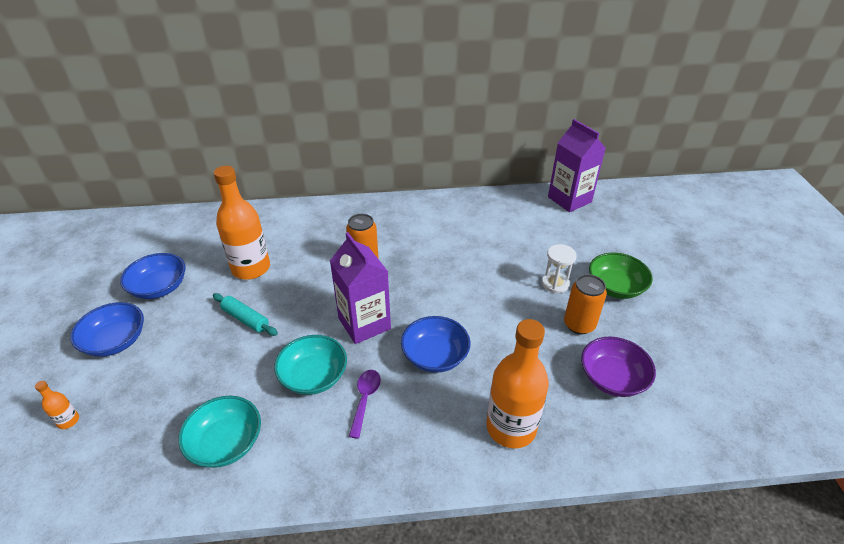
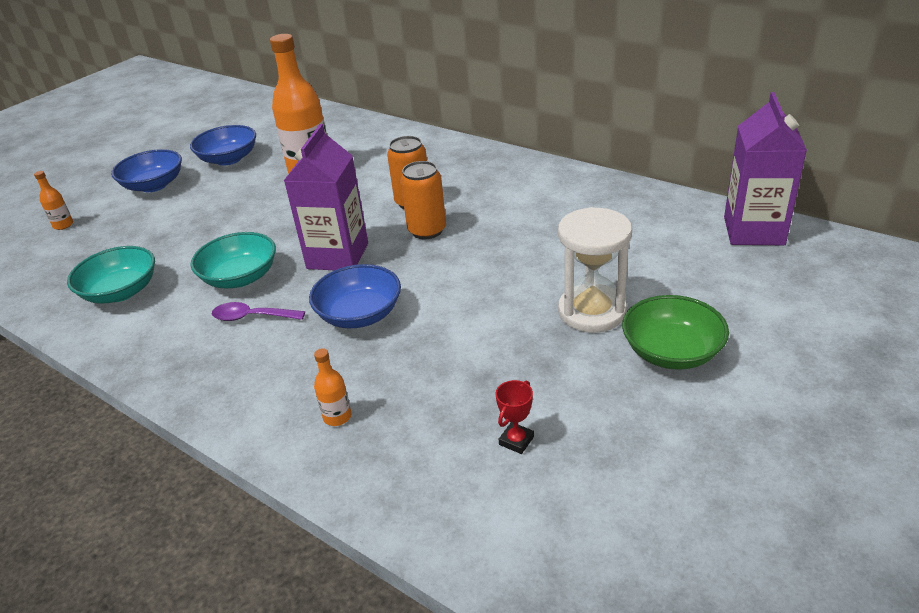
camera: 45 degrees right, 5 degrees down
turquoise rolling pin [213,293,278,336] -> none
purple spoon [349,370,381,439] -> purple spoon turned 135 degrees counterclockwise [212,302,305,321]
orange bottle [486,319,549,448] -> orange bottle [314,348,351,426], size x0.42
white hourglass [542,244,577,293] -> white hourglass [558,207,632,333], size x1.59
orange can [564,274,607,334] -> orange can moved to [400,161,446,239]
purple bowl [581,336,656,397] -> red trophy [496,380,534,454]

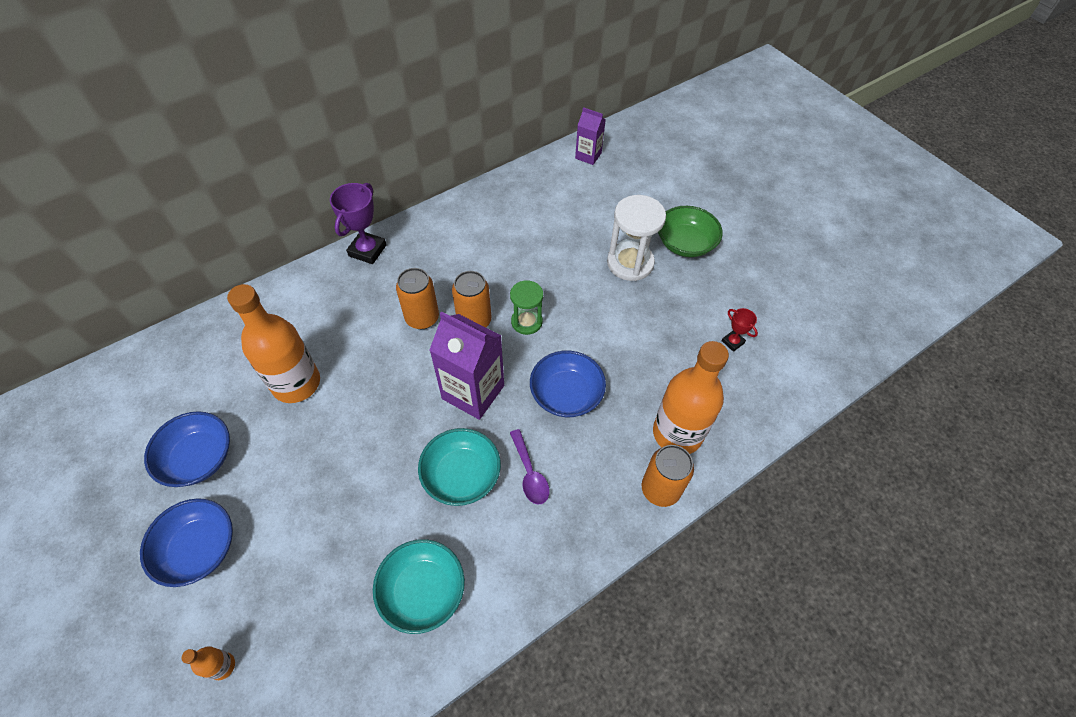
camera: 75 degrees left, 20 degrees up
purple spoon [212,302,305,321] -> purple spoon turned 45 degrees counterclockwise [510,429,549,504]
orange bottle [314,348,351,426] -> orange bottle [653,341,729,454], size x2.41
purple carton [724,92,807,245] -> purple carton [575,107,606,165], size x0.57
none -> purple trophy [330,183,387,264]
none -> green hourglass [510,280,543,335]
none -> orange can [642,445,694,507]

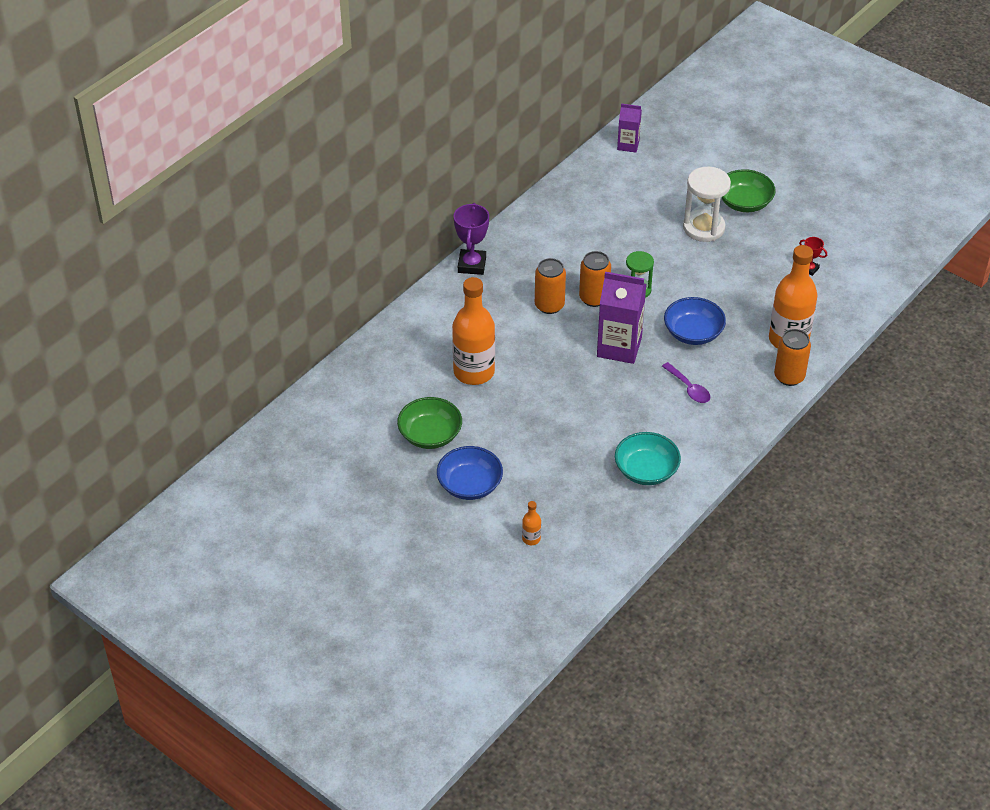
camera: 15 degrees left, 10 degrees down
blue bowl [144,411,230,487] -> green bowl [397,397,462,449]
turquoise bowl [418,428,501,506] -> none

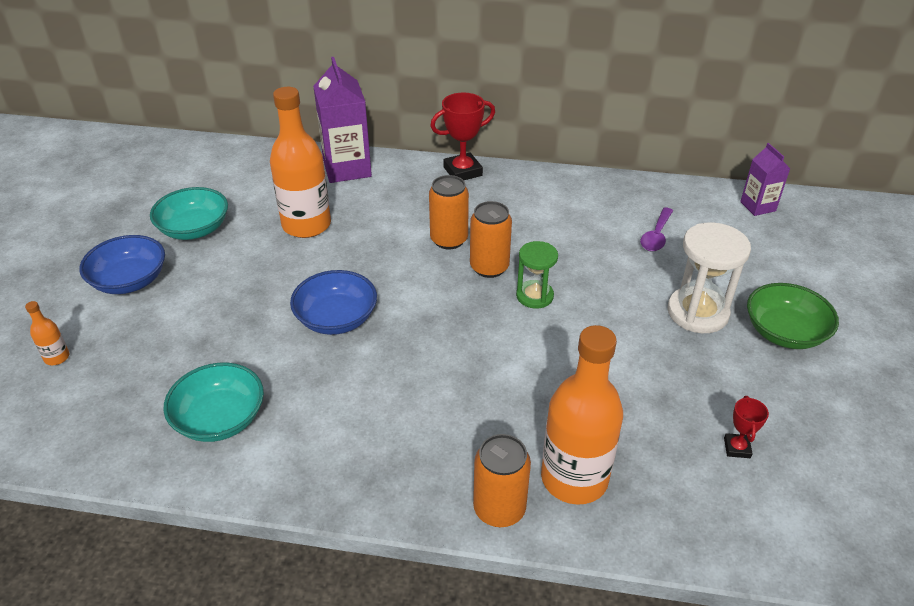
camera: 60 degrees right, 5 degrees down
green bowl [397,397,462,449] -> turquoise bowl [150,187,228,240]
purple trophy [454,203,489,275] -> red trophy [430,93,495,180]
purple carton [597,272,646,364] -> purple carton moved to [313,57,372,183]
purple spoon [662,362,710,403] -> purple spoon moved to [640,207,673,252]
blue bowl [664,297,726,345] -> blue bowl moved to [290,270,377,335]

